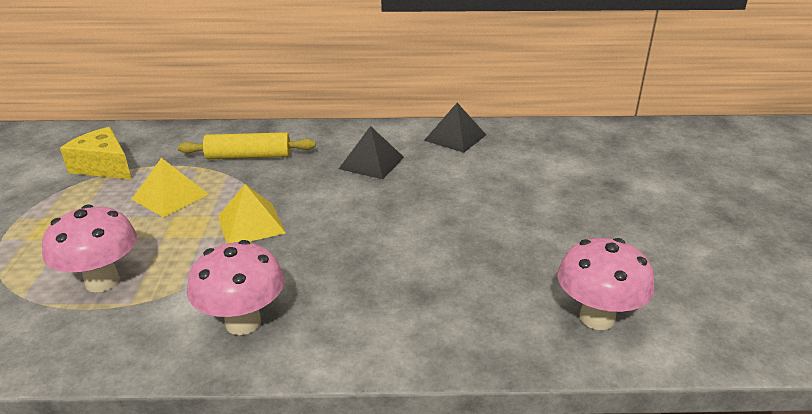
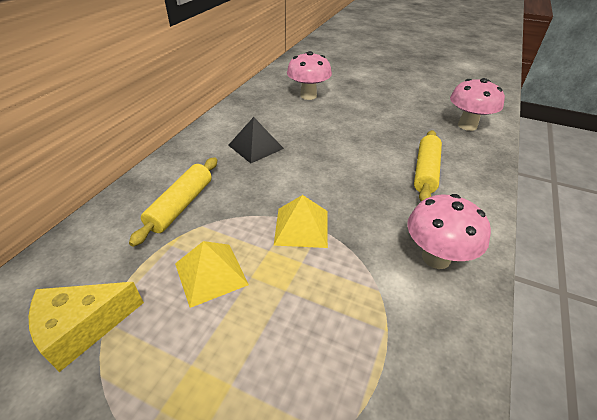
camera: 65 degrees left, 10 degrees up
pink mushroom [42,205,137,292] -> pink mushroom moved to [287,51,332,100]
black pyramid [424,103,486,153] -> none
none -> yellow rolling pin [414,130,442,201]

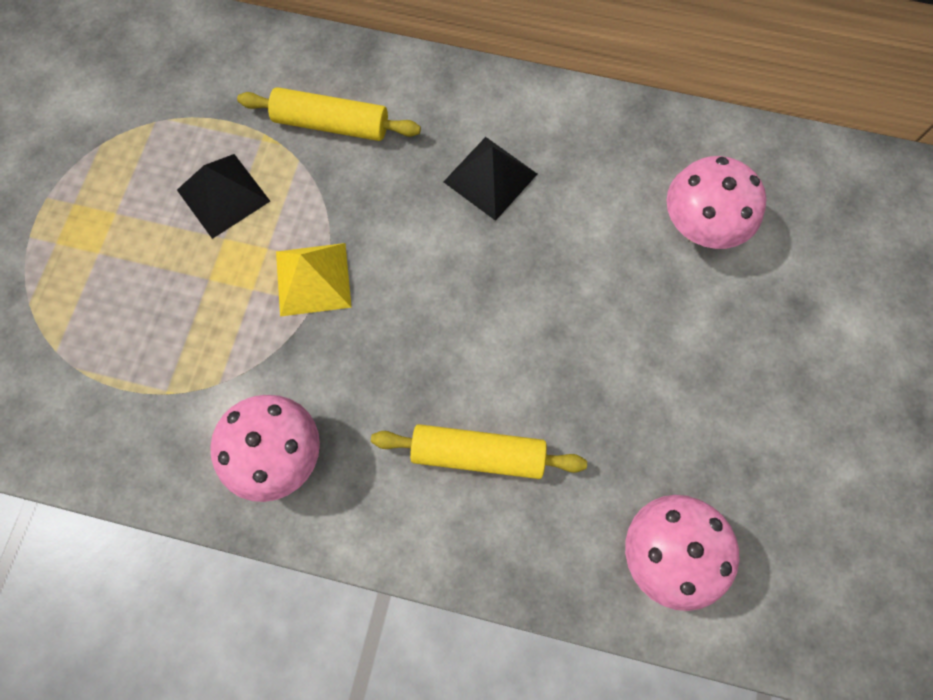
camera: 80 degrees right, 30 degrees up
yellow cheese [28,282,144,372] -> none
yellow pyramid [175,241,249,308] -> black pyramid [177,154,270,239]

